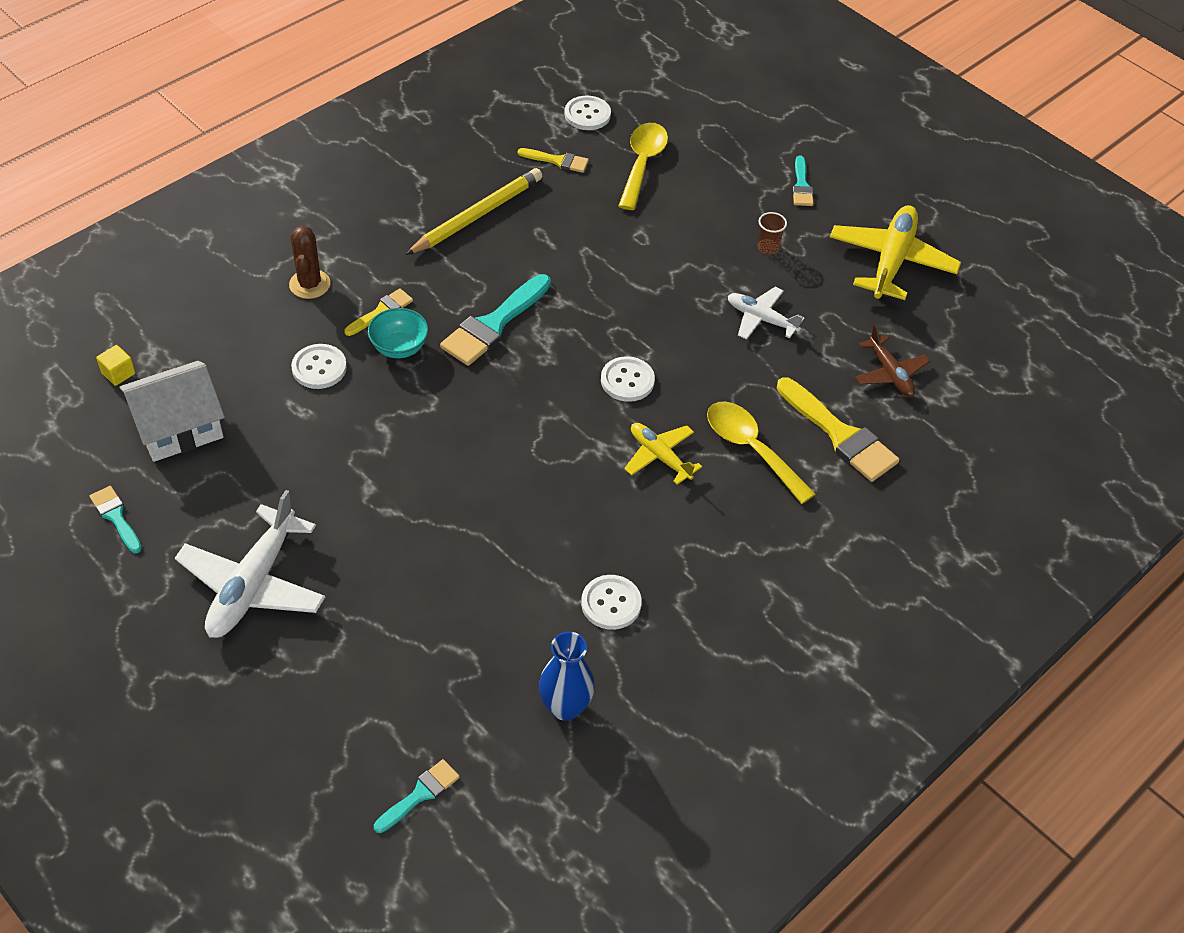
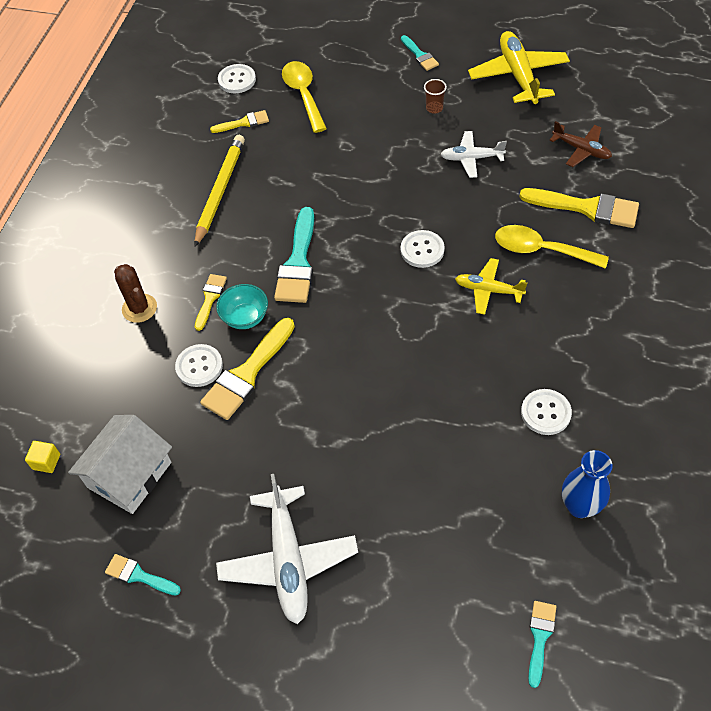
camera: 25 degrees left, 5 degrees up
none -> yellow brush [200,318,295,420]

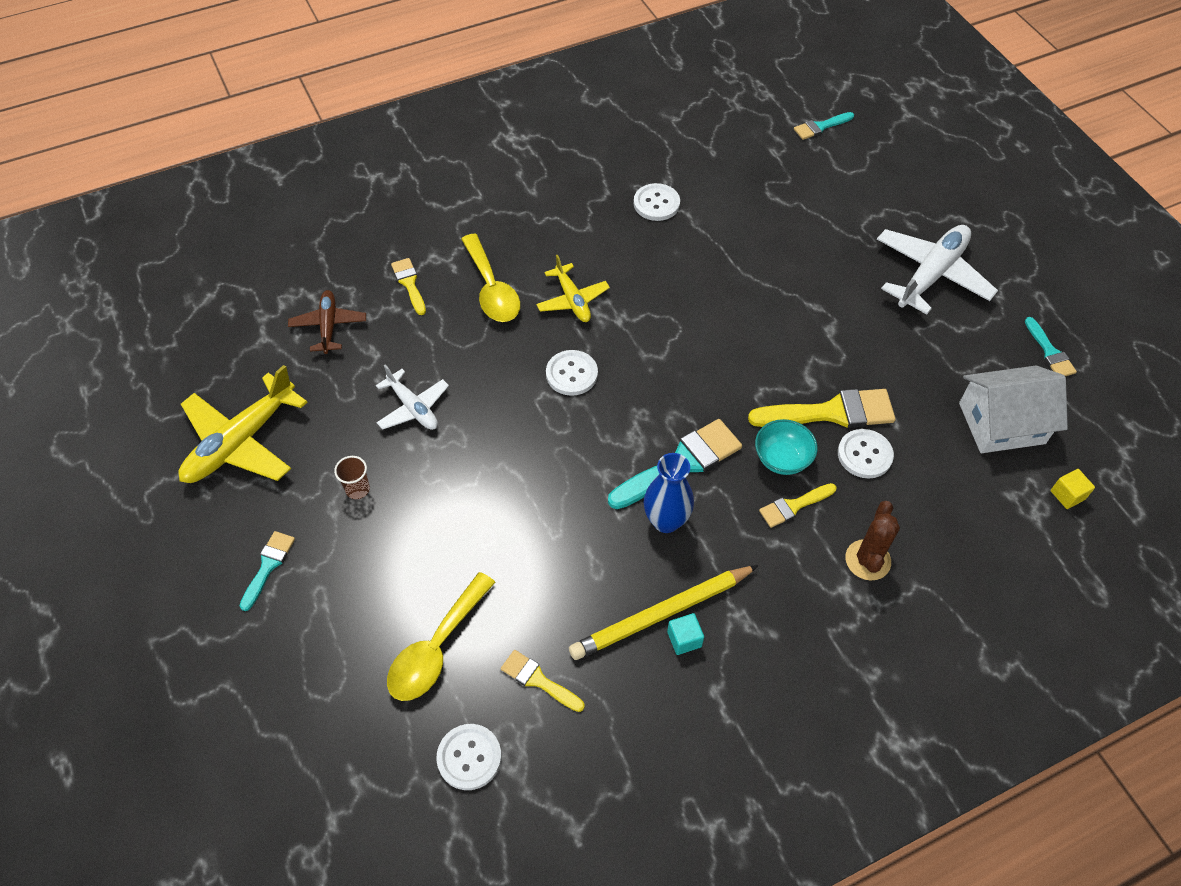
camera: 135 degrees left, 0 degrees up
yellow brush [519,188,639,228] -> yellow brush [391,258,426,315], size x0.55
blue vase [562,450,613,518] -> blue vase moved to [644,453,694,533]
none -> turquoise cube [667,613,704,655]

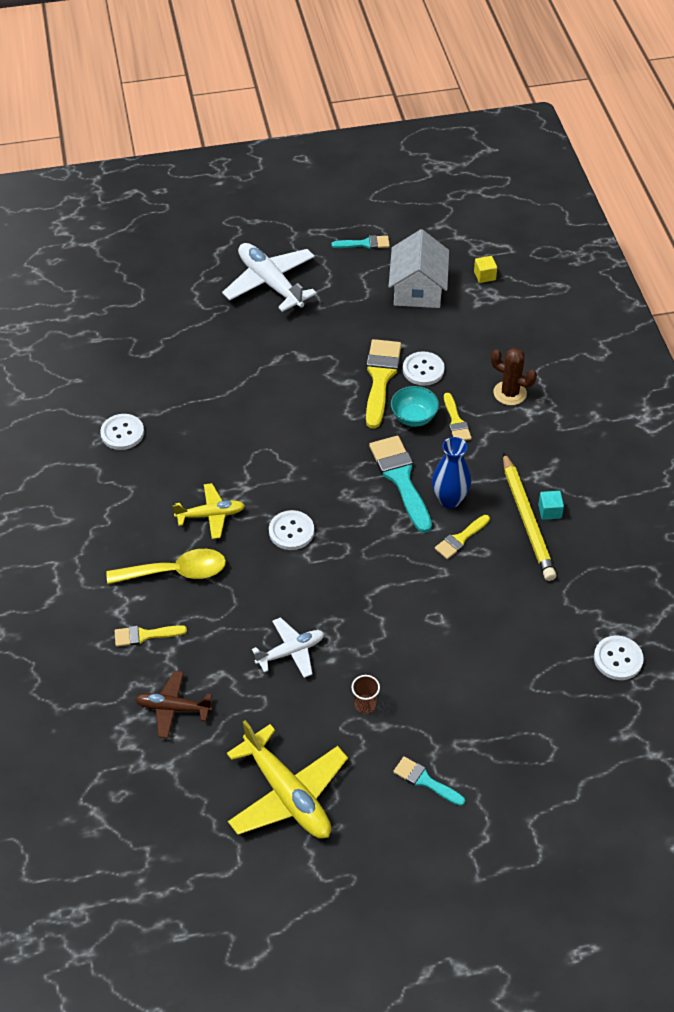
camera: 75 degrees left, 5 degrees down
yellow spoon [387,572,495,701] -> none
yellow brush [501,650,585,712] -> yellow brush moved to [435,515,490,559]
turquoise brush [794,112,854,140] -> none

